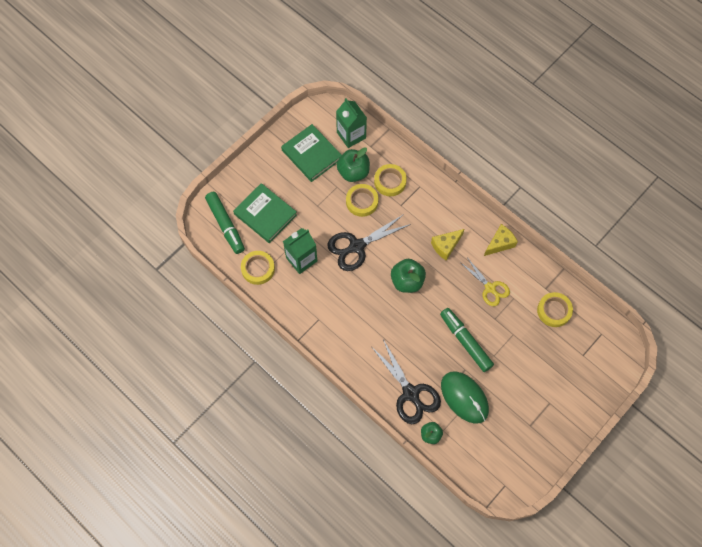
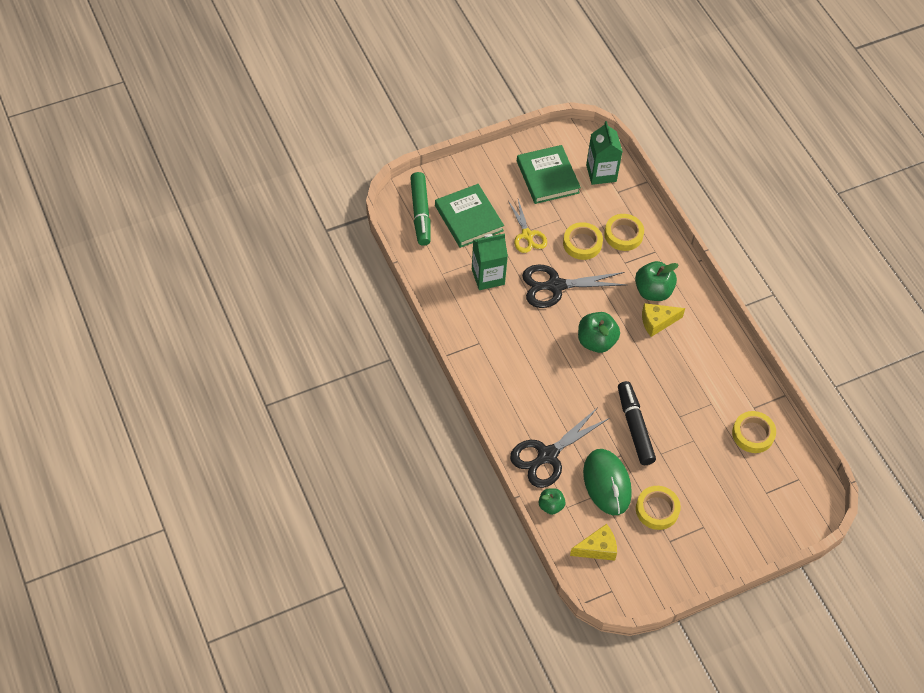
camera: 20 degrees right, 10 degrees down
yellow tape [241,251,275,285] -> yellow tape moved to [636,486,681,530]
green apple [337,147,370,182] -> green apple moved to [635,261,679,301]
black scissors [371,340,441,424] -> black scissors turned 60 degrees clockwise [510,407,610,488]
green marker [440,308,494,372] -> black marker [618,381,656,465]
yellow scissors [461,259,510,306] -> yellow scissors moved to [508,199,547,253]
yellow cheese [484,224,518,256] -> yellow cheese moved to [570,524,617,561]

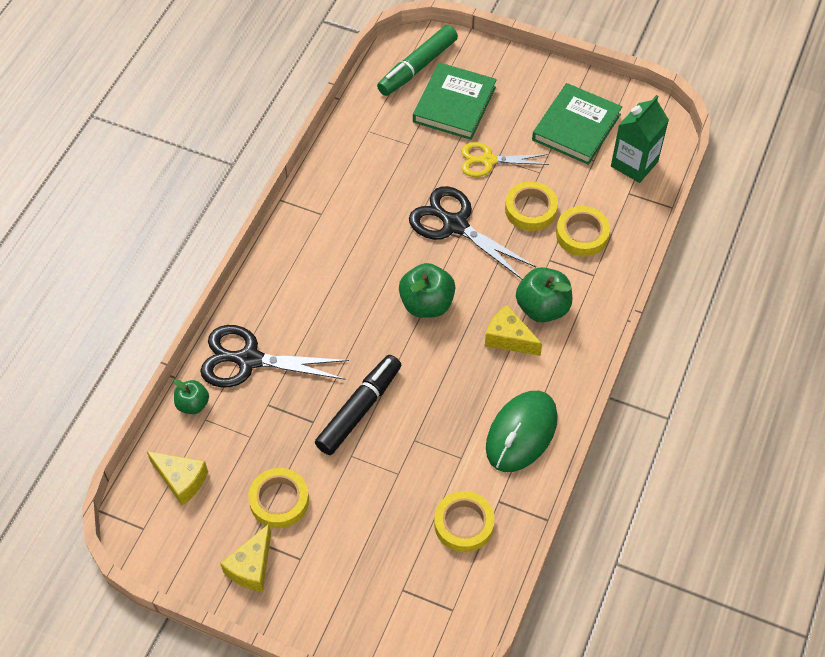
camera: 50 degrees right, 0 degrees up
green carton [472,234,508,290] -> none
yellow scissors [508,199,547,253] -> yellow scissors turned 60 degrees clockwise [461,142,549,177]
green mouse [583,449,632,515] -> green mouse moved to [486,391,558,472]
none -> yellow cheese [220,524,271,592]

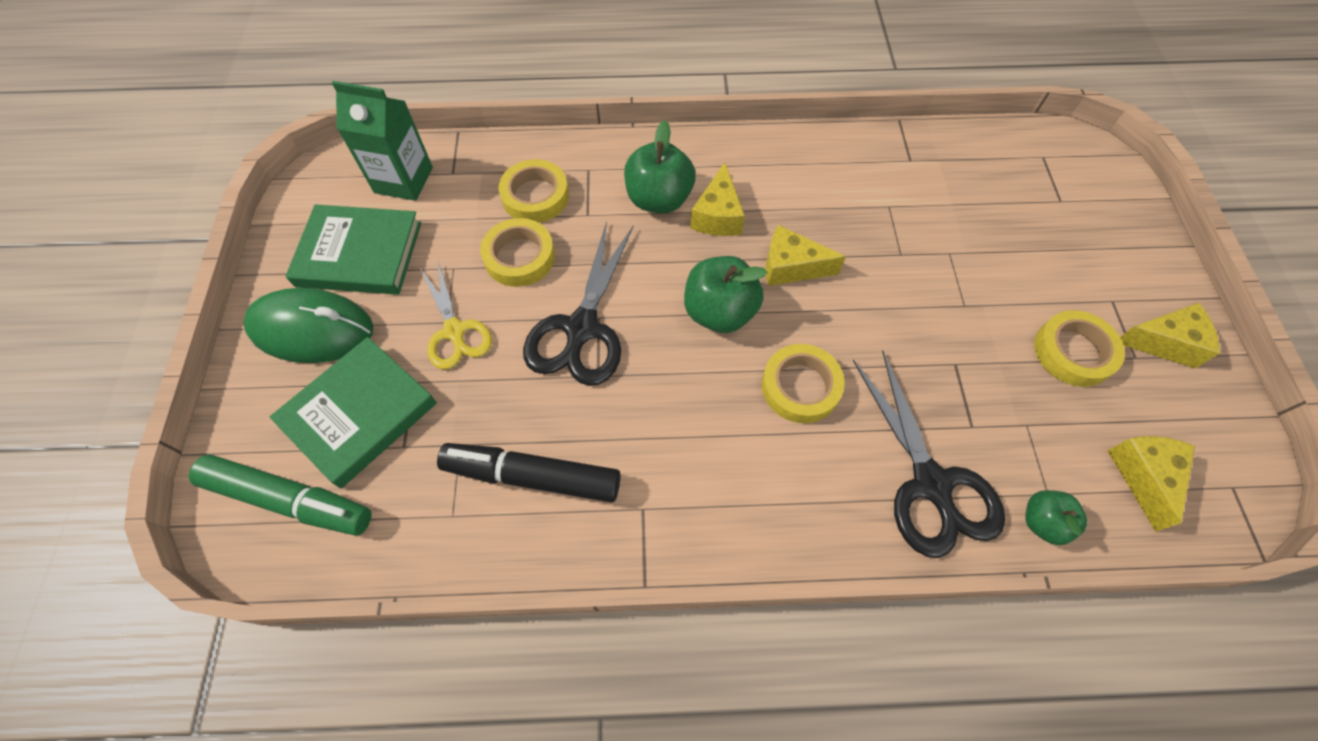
camera: 115 degrees left, 5 degrees up
black marker [315,355,401,455] -> black marker moved to [437,443,621,503]
green book [413,62,497,140] -> green book turned 45 degrees counterclockwise [270,337,437,489]
yellow tape [434,491,495,552] -> yellow tape moved to [762,344,845,423]
green mouse [486,391,558,472] -> green mouse moved to [243,288,373,363]
none -> yellow cheese [766,225,846,286]

